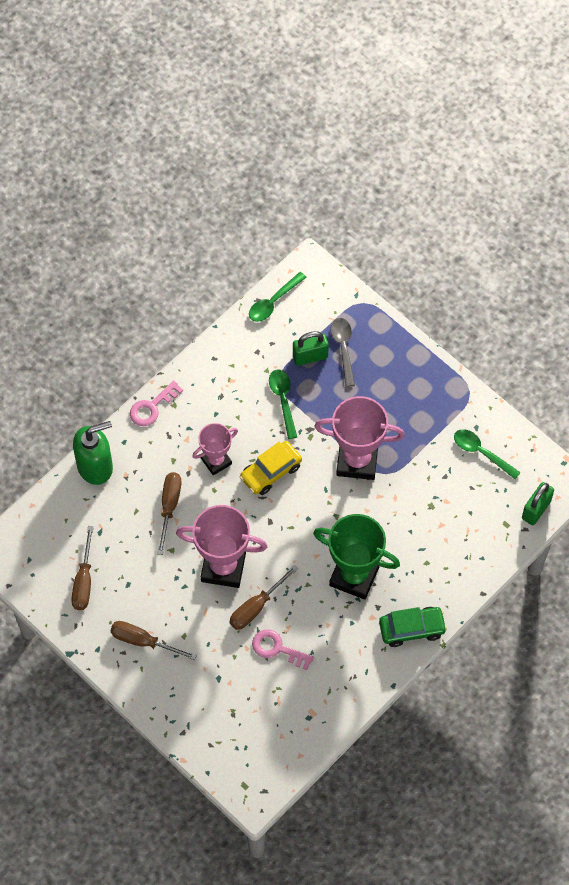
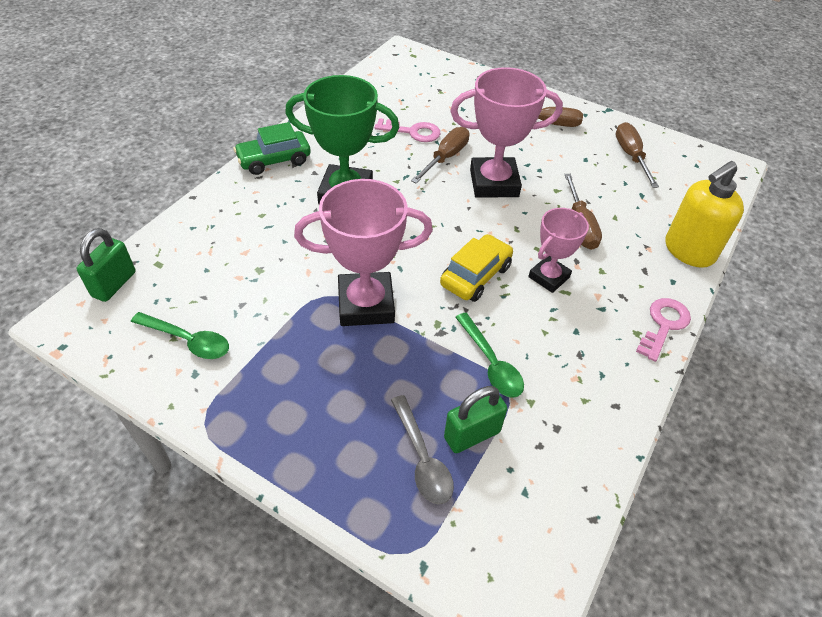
camera: 165 degrees right, 15 degrees down
green soap dispenser [73,421,113,485] -> yellow soap dispenser [665,161,744,268]
green spoon [249,272,307,322] -> none

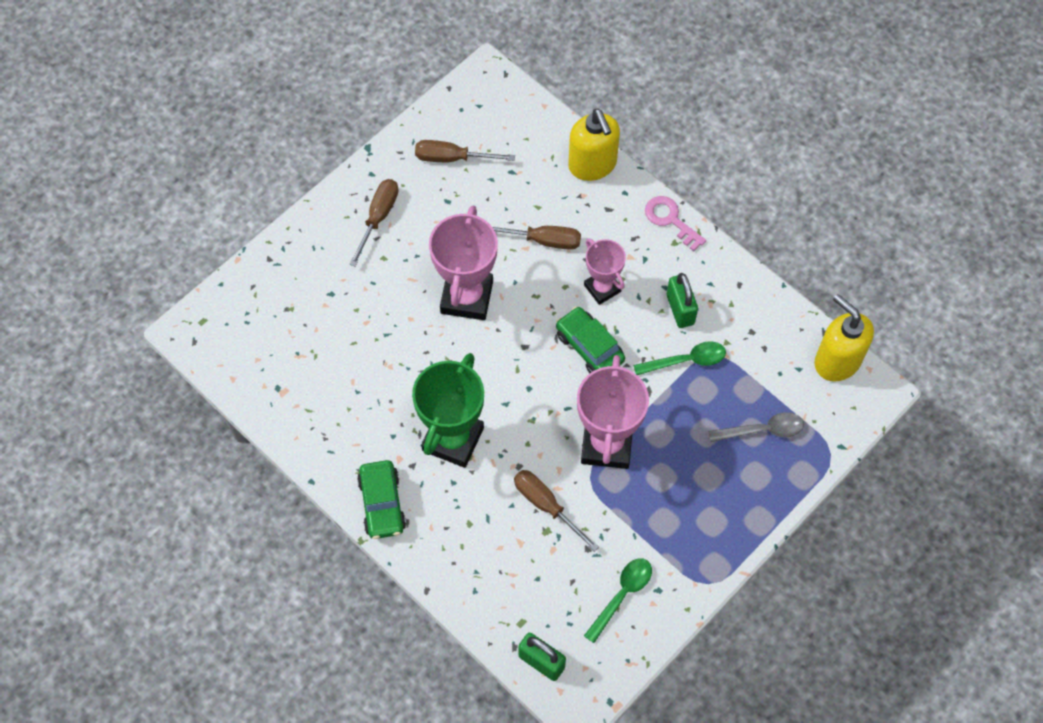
camera: 75 degrees left, 15 degrees up
pink key [375,118,441,142] -> none
brown screwdriver [411,127,470,183] -> brown screwdriver moved to [514,470,599,552]
yellow car [440,234,513,302] -> green car [556,306,625,373]
green padlock [444,386,507,453] -> green padlock moved to [667,273,698,328]
none -> yellow soap dispenser [814,294,874,381]

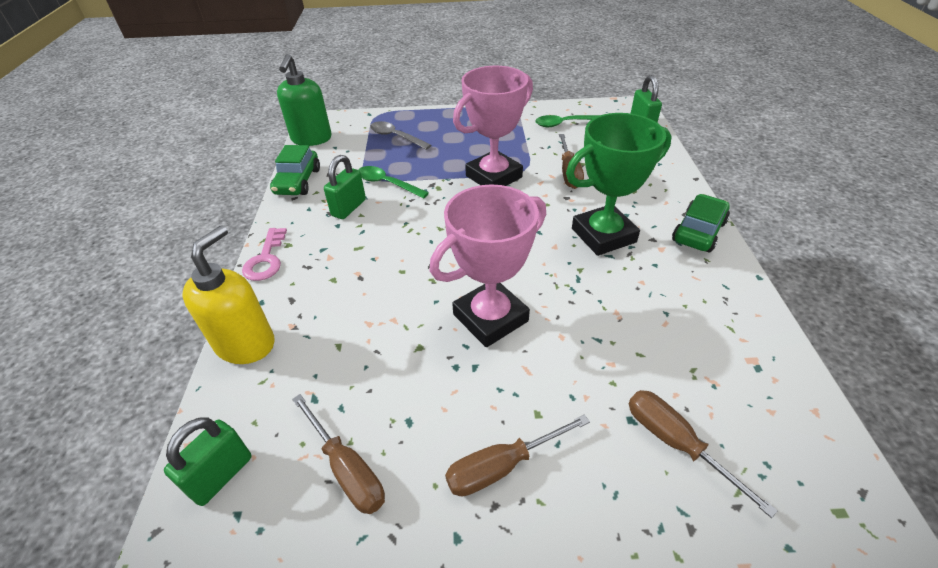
camera: 135 degrees left, 20 degrees down
brown screwdriver [492,226,581,250] -> brown screwdriver moved to [629,390,778,518]
green car [556,306,625,373] -> green car moved to [270,145,320,195]
pink trophy [584,238,626,305] -> none
yellow soap dispenser [814,294,874,381] -> green soap dispenser [277,54,332,146]
none -> green padlock [164,418,251,506]

